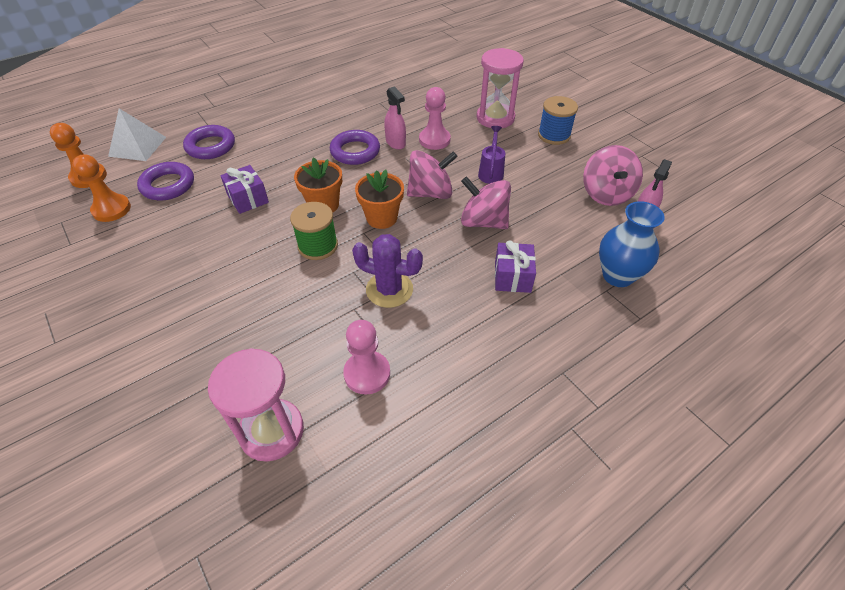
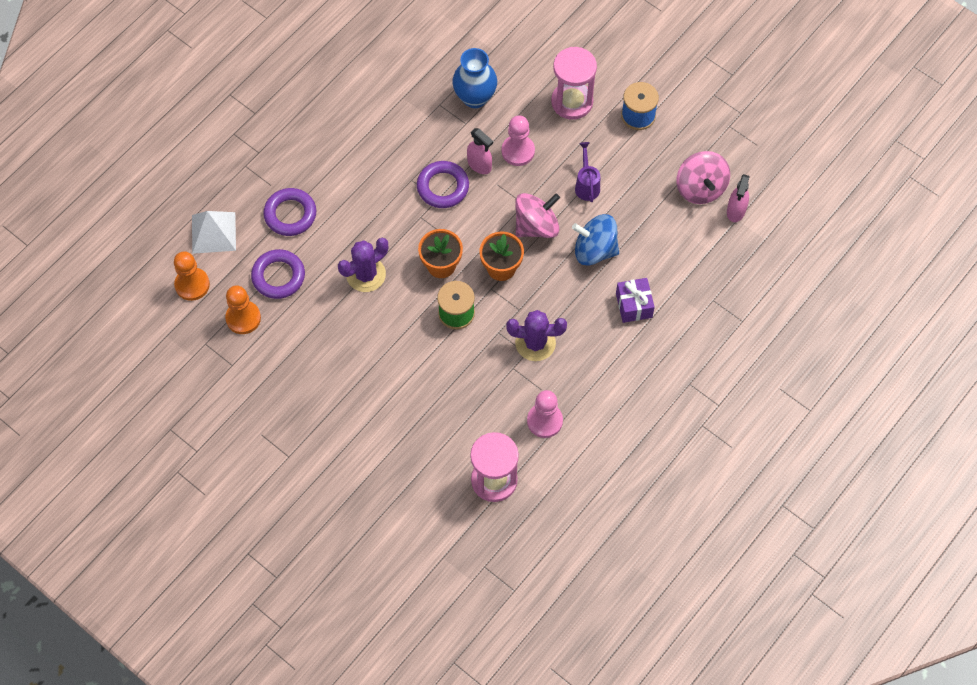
camera: 15 degrees left, 15 degrees up
purple gift [220,165,269,214] -> purple cactus [338,238,388,292]
pink spinning top [461,176,511,229] -> blue spinning top [572,214,619,266]
blue vase [599,201,665,287] -> blue vase moved to [452,48,497,108]

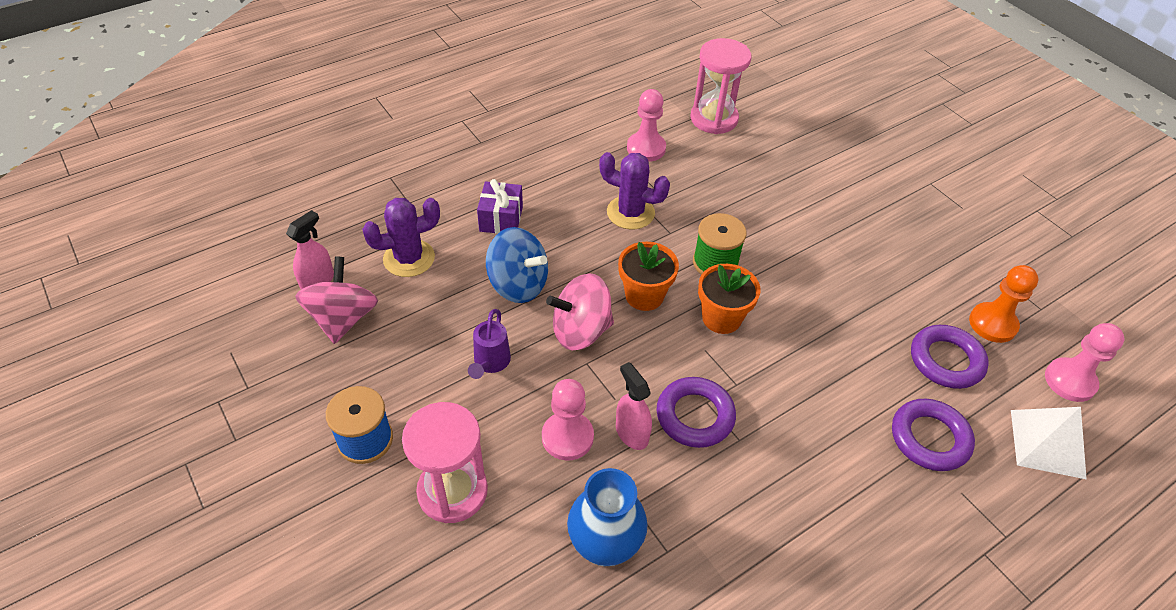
camera: 165 degrees left, 15 degrees down
orange pawn [174,251,210,301] -> pink pawn [1045,323,1124,402]
purple cactus [338,238,388,292] -> purple cactus moved to [362,198,440,277]

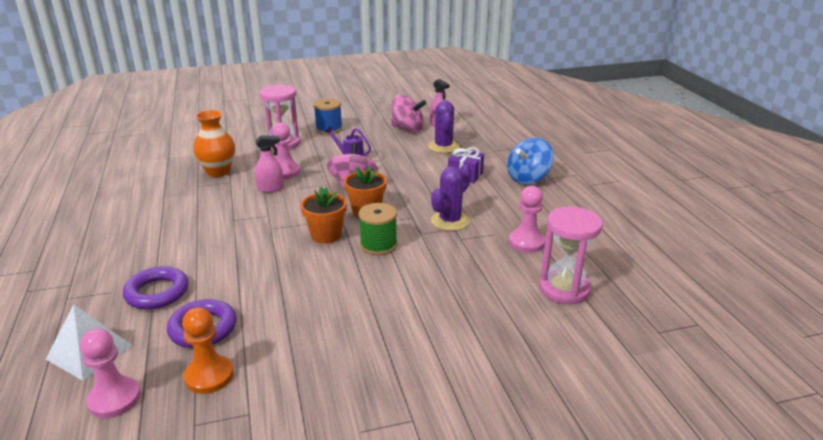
camera: 110 degrees right, 20 degrees down
blue spinning top [486,227,548,303] -> blue spinning top moved to [507,137,553,184]
blue vase [567,468,648,566] -> orange vase [193,110,235,177]
purple ring [656,377,736,448] -> none

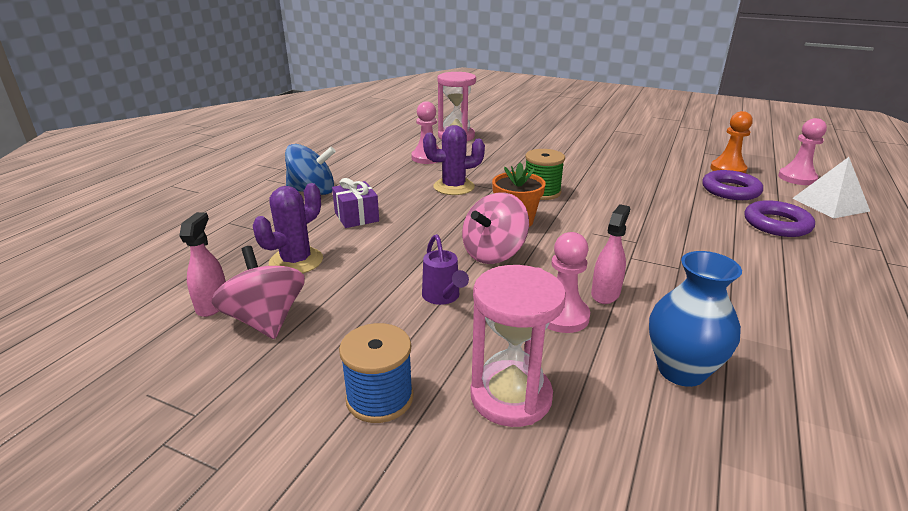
camera: 140 degrees left, 0 degrees up
orange vase [193,110,235,177] -> blue vase [649,251,742,387]
pink spray bottle [255,135,284,193] -> pink spray bottle turned 90 degrees clockwise [591,204,630,304]
orange flower pot [301,187,347,244] -> none

